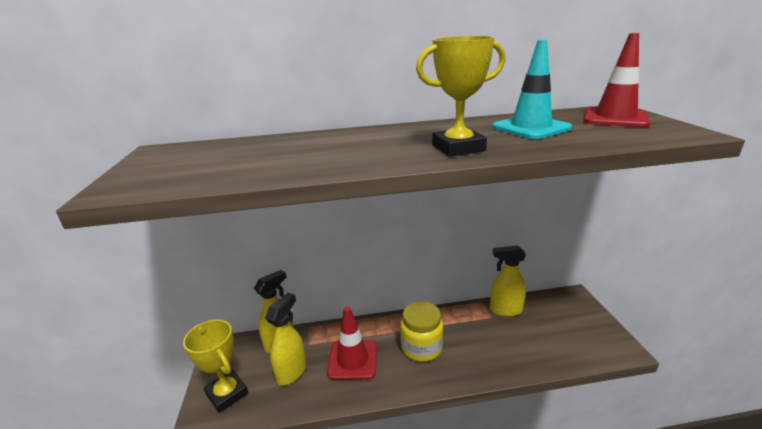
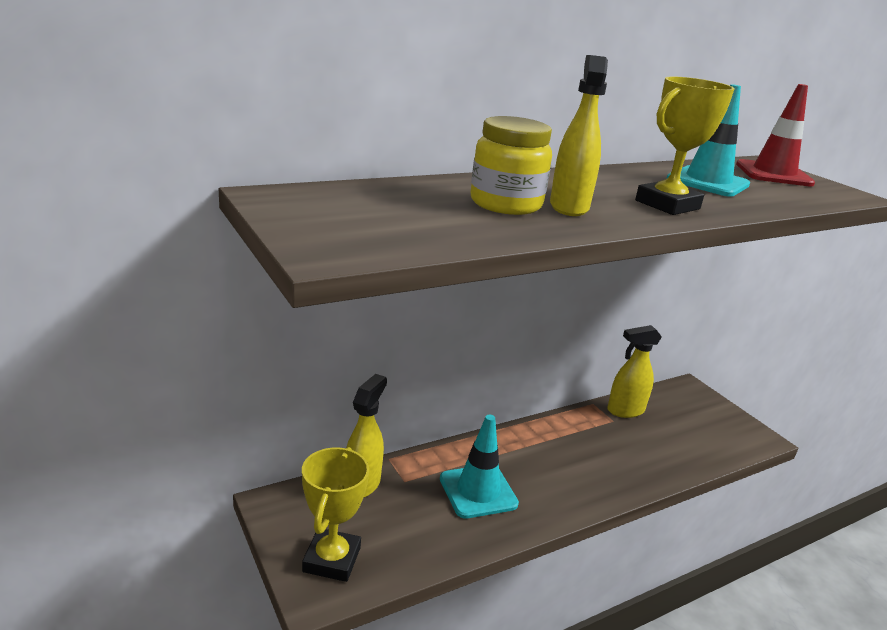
camera: 25 degrees left, 0 degrees up
yellow trophy [183,320,248,413] -> yellow trophy turned 75 degrees clockwise [302,447,369,582]
yellow spray bottle [265,293,306,385] -> yellow spray bottle moved to [550,55,608,216]
red traffic cone [327,306,377,380] -> turquoise traffic cone [440,415,519,519]
yellow jar [400,301,443,362] -> yellow jar moved to [471,116,552,215]

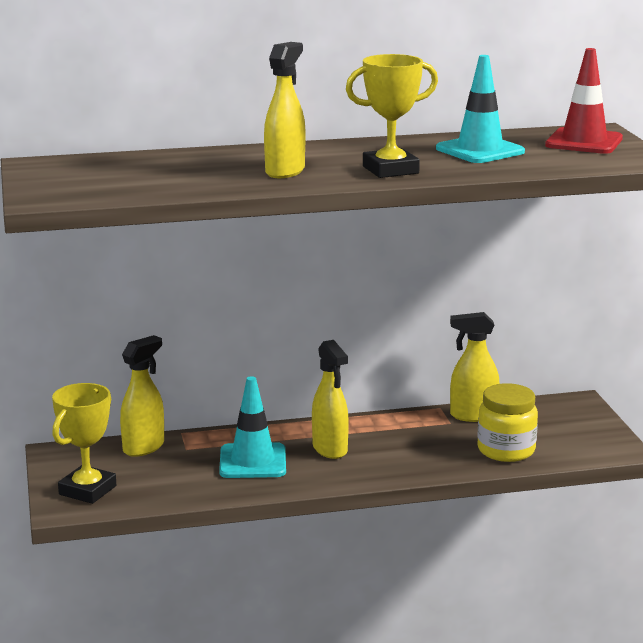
camera: 20 degrees right, 5 degrees down
yellow jar [471,116,552,215] -> yellow jar moved to [477,383,538,462]
none -> yellow spray bottle [312,340,349,459]

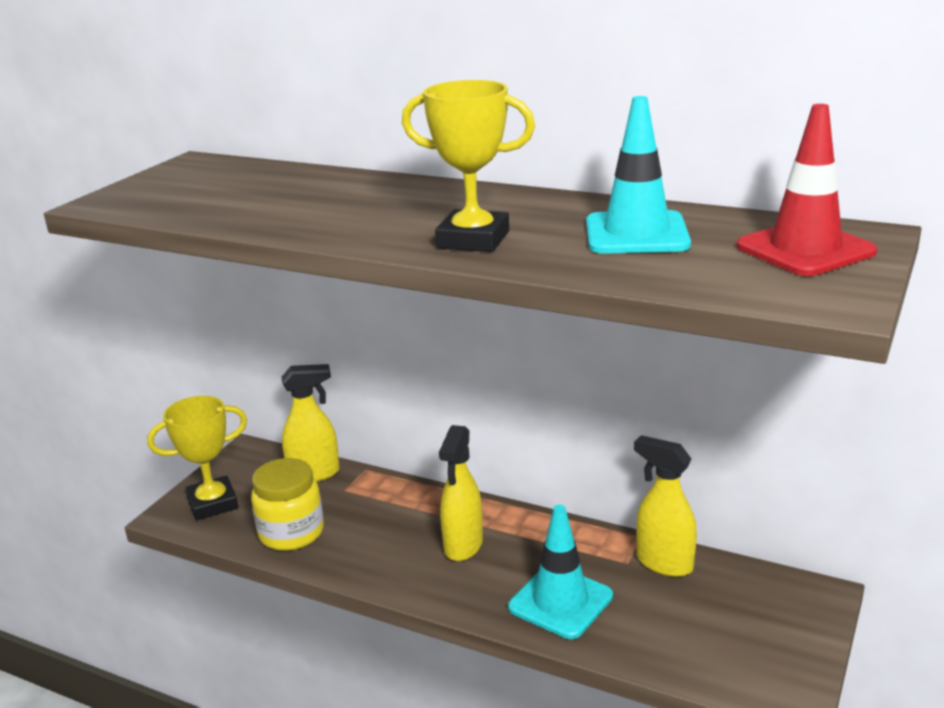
camera: 40 degrees right, 5 degrees up
turquoise traffic cone [219,376,286,478] -> turquoise traffic cone moved to [508,505,613,639]
yellow spray bottle [264,42,305,178] -> none
yellow jar [477,383,538,462] -> yellow jar moved to [251,458,324,551]

